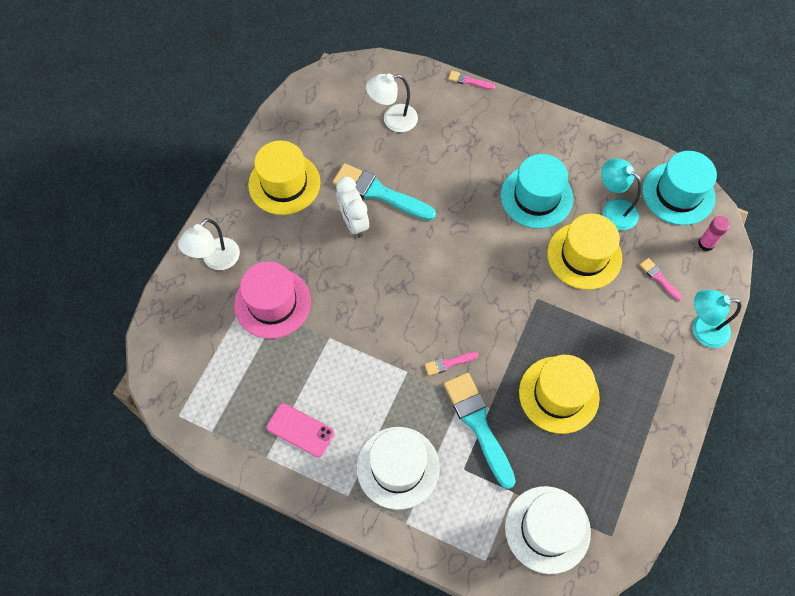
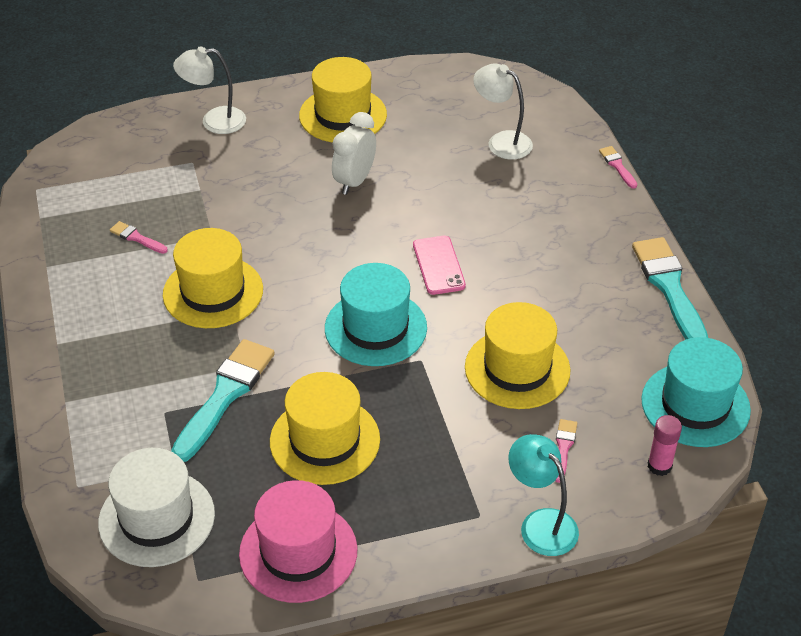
camera: 50 degrees right, 20 degrees down
pink hat [234,261,311,339] -> pink hat moved to [239,480,357,603]
pink phone [267,403,334,457] -> pink phone moved to [413,236,466,295]
turquoise brush [333,163,436,221] -> turquoise brush moved to [632,237,708,340]
white hat [357,427,440,510] -> none
pink brush [425,352,478,376] -> pink brush moved to [110,221,168,254]
turquoise hat [501,154,573,229] -> turquoise hat moved to [325,263,427,366]
turquoise lamp [601,158,642,230] -> none
none -> yellow hat [163,228,263,328]

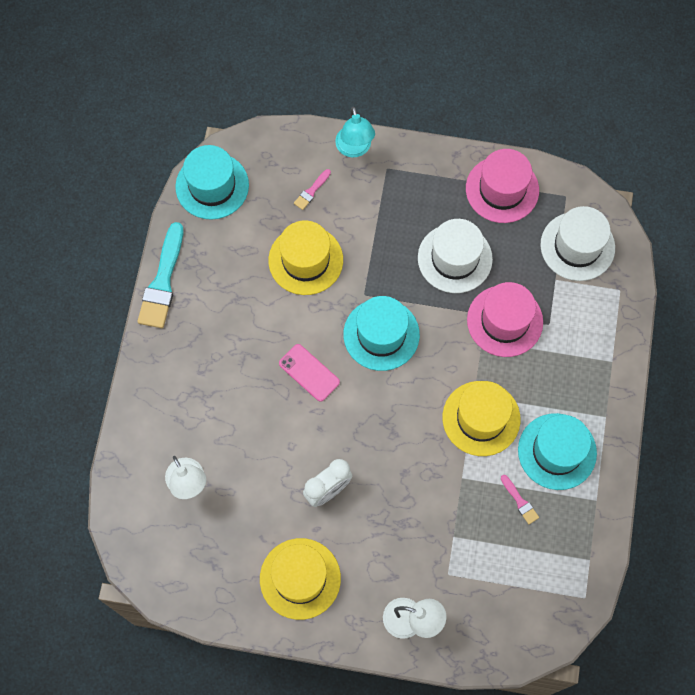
camera: 155 degrees left, 25 degrees up
turquoise brush [171,339,275,462] -> pink hat [467,282,543,357]
yellow hat [270,372,380,485] -> white hat [418,219,493,293]
pink phone [413,236,466,295] -> pink phone turned 60 degrees counterclockwise [279,344,340,402]
pink brush [599,146,637,189] -> none
pink glue stick [648,415,682,476] -> none
none -> turquoise hat [518,413,597,490]

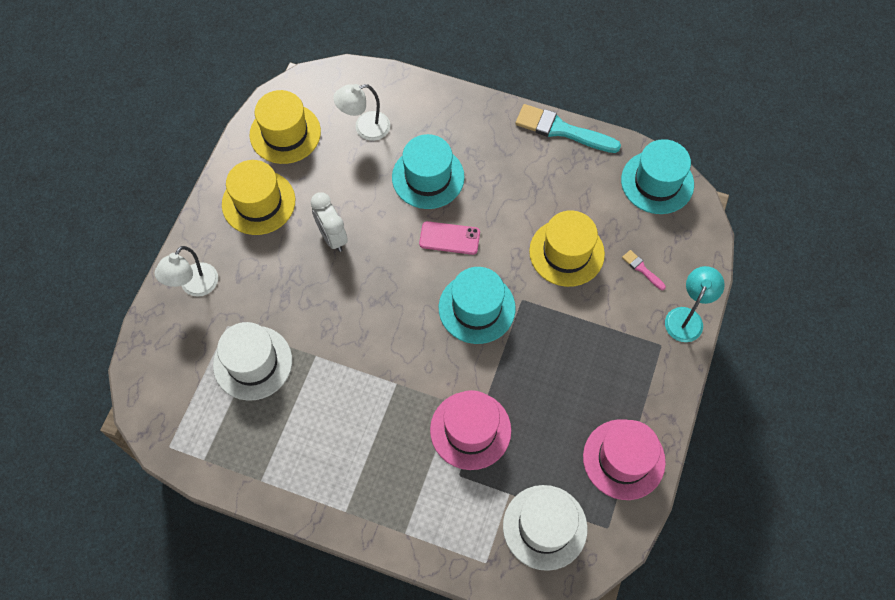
camera: 100 degrees right, 5 degrees down
pink phone [279,344,340,402] -> pink phone turned 45 degrees clockwise [419,221,480,255]
turquoise lamp [335,107,375,158] -> turquoise lamp turned 120 degrees clockwise [665,266,725,342]
white hat [418,219,493,293] -> white hat moved to [213,322,292,401]
yellow hat [442,381,521,456] -> yellow hat moved to [250,90,321,164]
pink brush [501,475,539,524] -> none
turquoise hat [518,413,597,490] -> turquoise hat moved to [392,134,465,209]

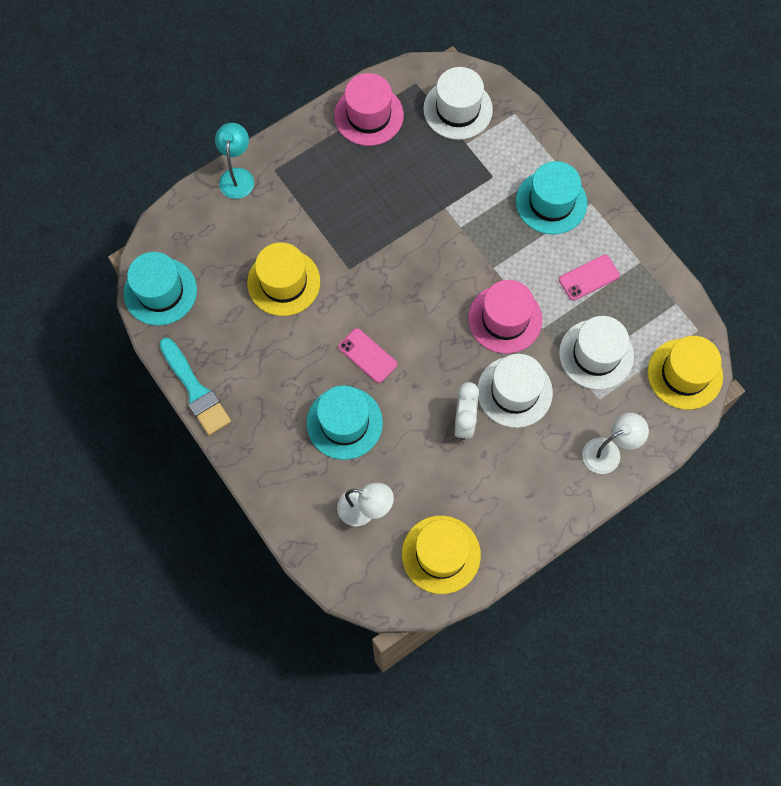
camera: 145 degrees left, 5 degrees up
yellow hat [222,160,295,235] -> yellow hat moved to [648,336,723,410]
pink hat [430,390,511,470] -> pink hat moved to [468,280,542,354]
turquoise hat [439,267,516,344] -> turquoise hat moved to [516,161,587,234]
pink brush [622,250,666,290] -> none
turquoise lamp [665,266,725,342] -> turquoise lamp turned 120 degrees clockwise [215,123,254,199]
none -> white hat [477,354,553,428]
none -> pink phone [559,255,620,300]

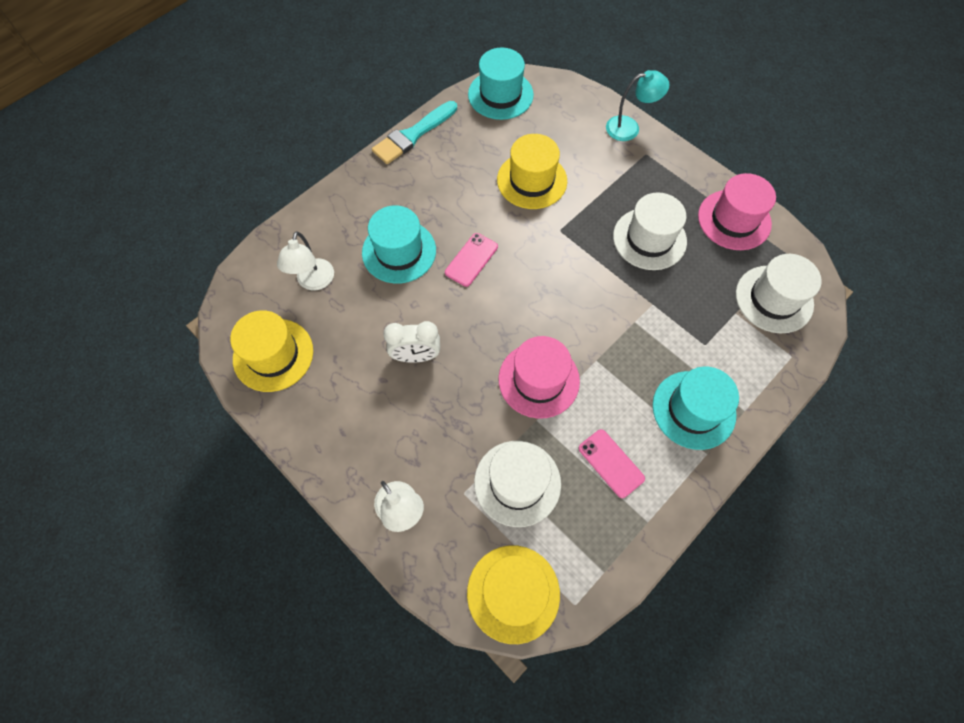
camera: 80 degrees right, 5 degrees down
white hat [477,354,553,428] -> white hat moved to [613,192,687,270]

